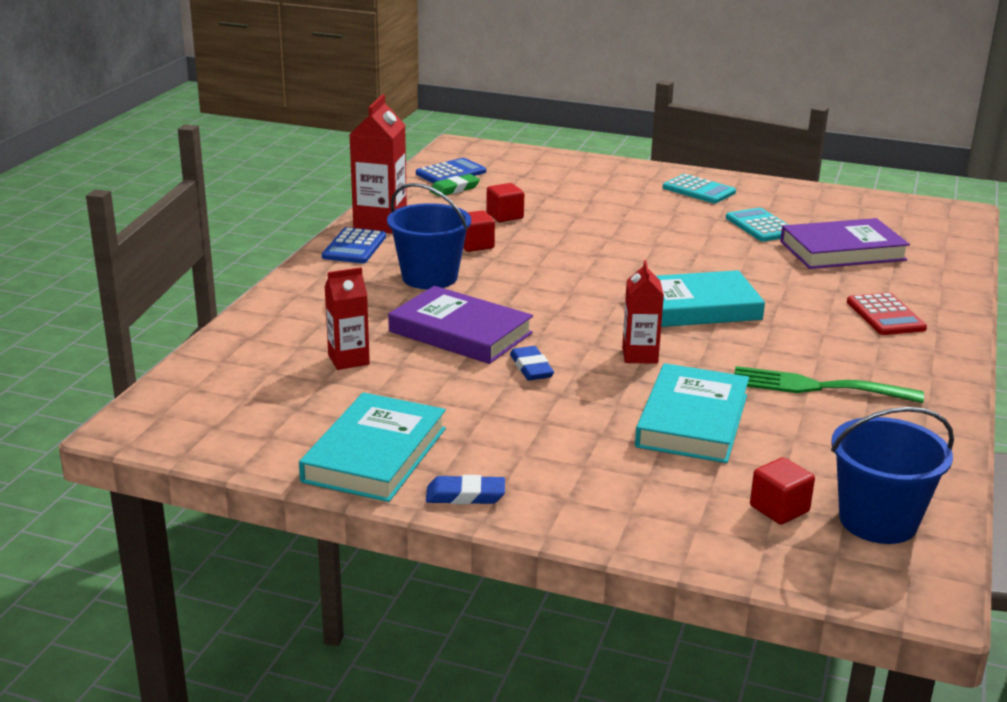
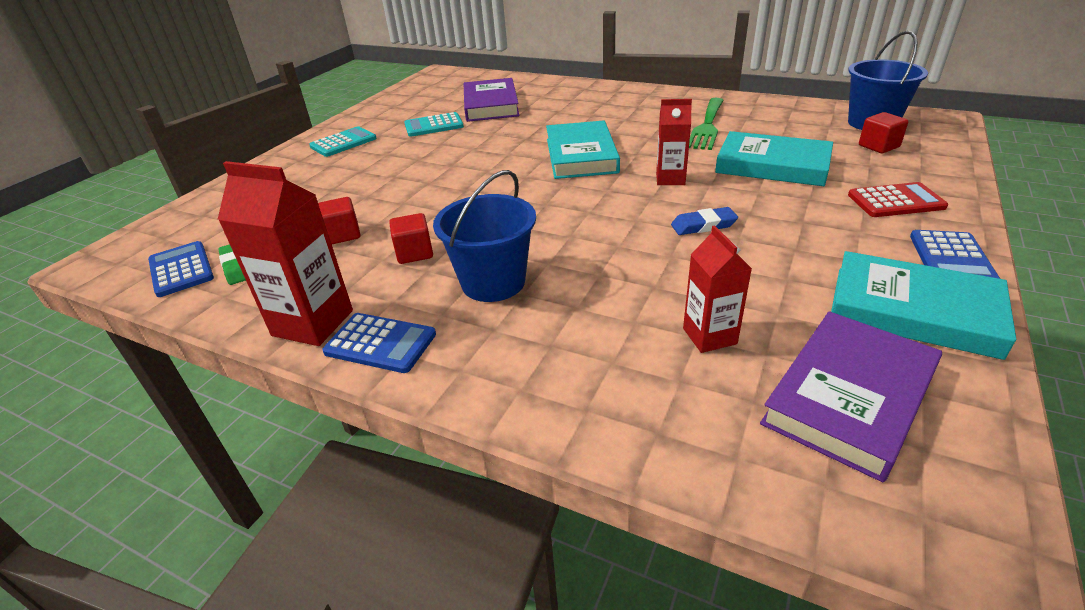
camera: 80 degrees left, 10 degrees up
purple book [388,286,533,364] -> purple book moved to [760,311,942,482]
blue eraser [426,475,505,505] -> blue calculator [910,230,1000,279]
red calculator [847,293,927,335] -> red calculator moved to [848,182,948,217]

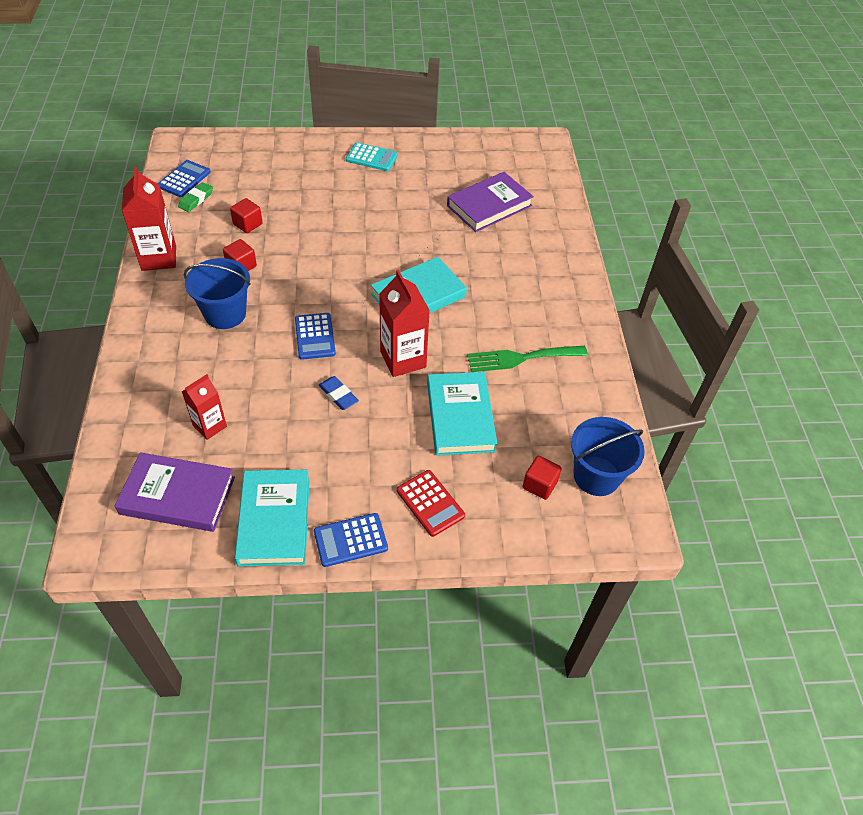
camera: 55 degrees right, 15 degrees up
blue calculator [322,313,436,373] -> blue calculator moved to [295,313,336,360]
turquoise calculator [404,112,464,137] -> none
red carton [656,99,692,185] -> red carton [379,270,430,377], size x1.59

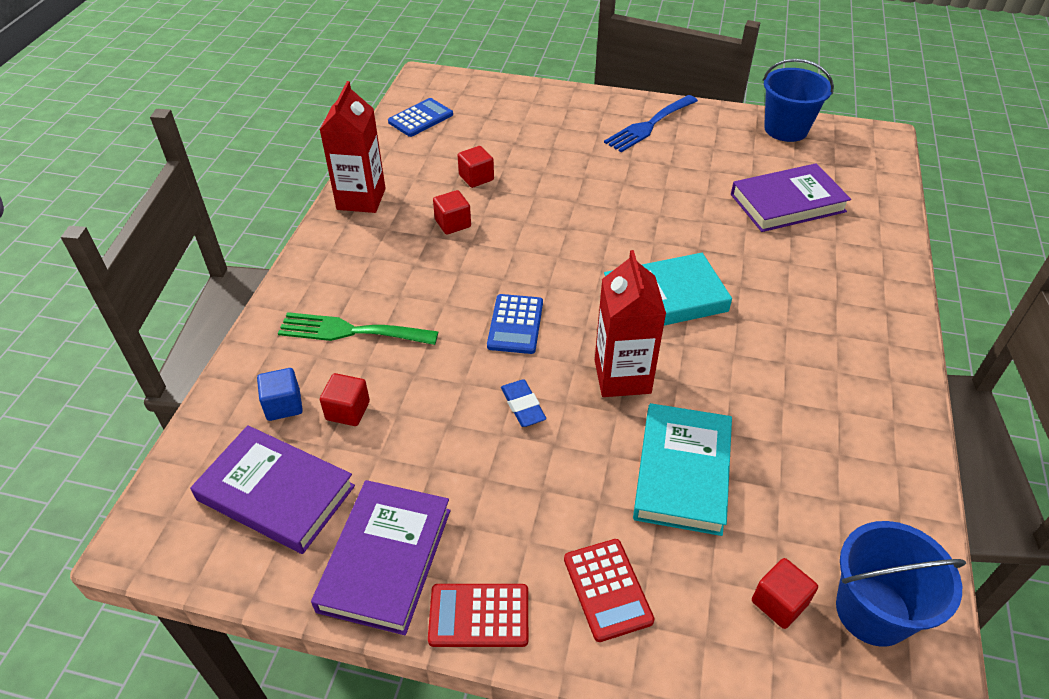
camera: 20 degrees right, 5 degrees down
green eraser [178,182,213,212] -> none
red carton [182,374,227,440] -> red cube [320,373,370,426]
blue bucket [184,258,251,329] -> blue bucket moved to [763,59,834,142]
turquoise book [235,470,310,567] -> purple book [311,480,450,635]
blue calculator [314,513,388,567] -> red calculator [428,584,528,647]
turquoise calculator [346,142,398,171] -> blue fork [604,95,698,152]
green fork [467,346,588,372] -> green fork moved to [278,312,439,345]
none -> blue cube [257,368,303,421]

